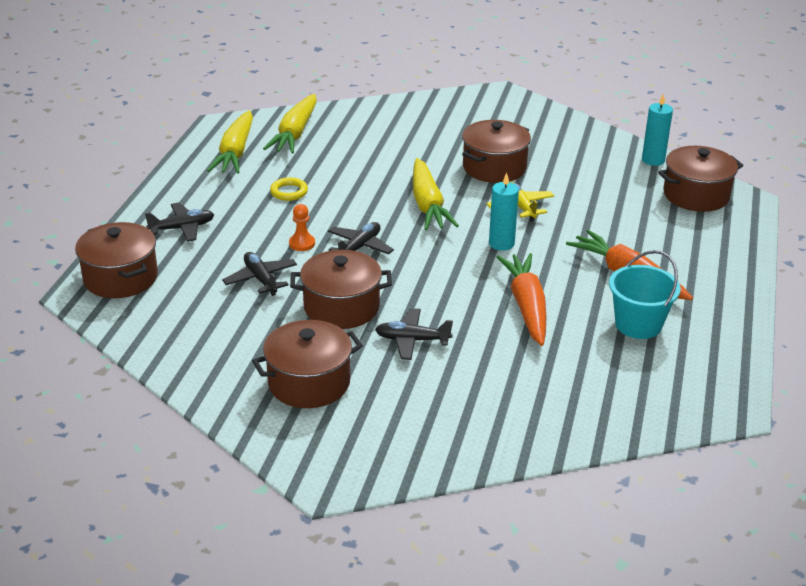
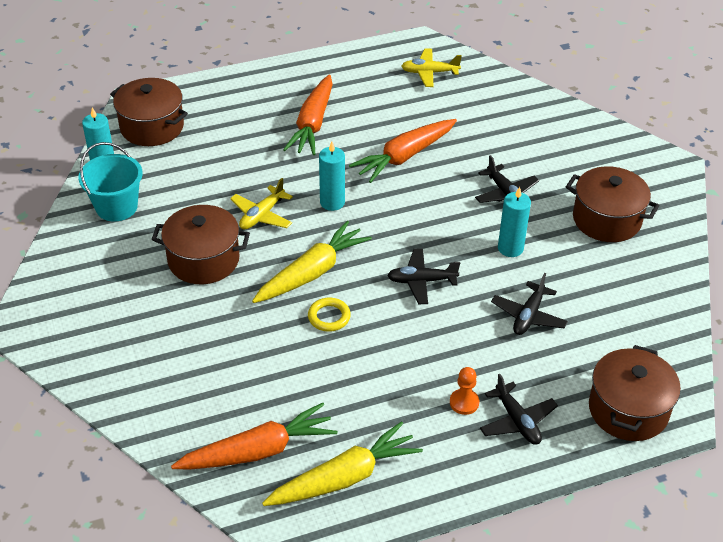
camera: 125 degrees left, 10 degrees up
black plane [145,202,214,242] -> black plane turned 150 degrees counterclockwise [480,374,558,445]
yellow carrot [263,94,317,154] -> orange carrot [171,403,337,469]
yellow ring [270,177,308,201] -> yellow ring moved to [308,298,351,332]
orange pawn [289,204,315,251] -> orange pawn moved to [450,367,479,415]
brown pot [290,250,392,329] -> turquoise candle [498,187,531,257]
turquoise bucket [609,250,681,339] -> turquoise bucket moved to [79,142,143,222]
none -> yellow plane [401,49,462,87]

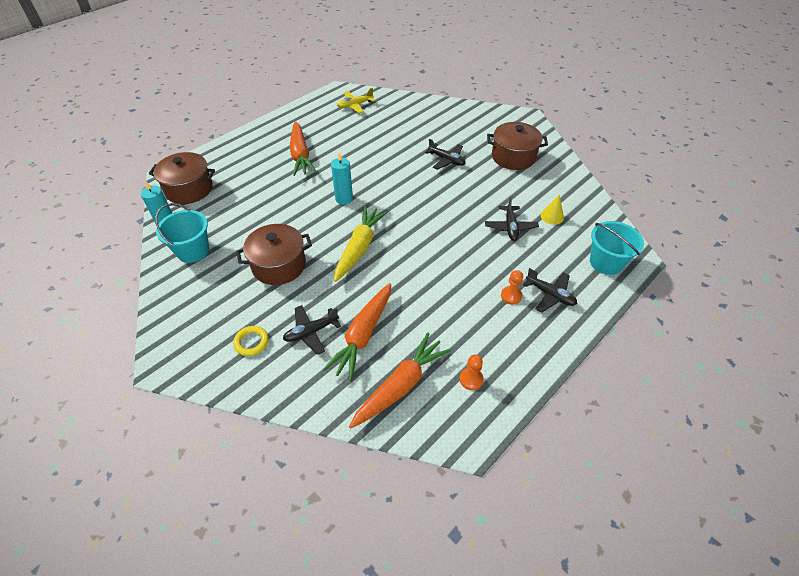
camera: 25 degrees left, 5 degrees up
yellow plane [230,178,293,229] -> none
yellow carrot [262,421,423,506] -> orange pawn [460,355,484,390]
yellow ring [308,298,351,332] -> yellow ring moved to [233,326,269,356]
orange carrot [349,119,457,183] -> orange carrot moved to [323,283,391,381]
black plane [387,249,460,304] -> black plane moved to [283,305,341,355]
turquoise candle [498,187,531,257] -> none
brown pot [589,345,681,441] -> turquoise bucket [590,221,644,275]
none -> yellow cone [541,195,564,225]

